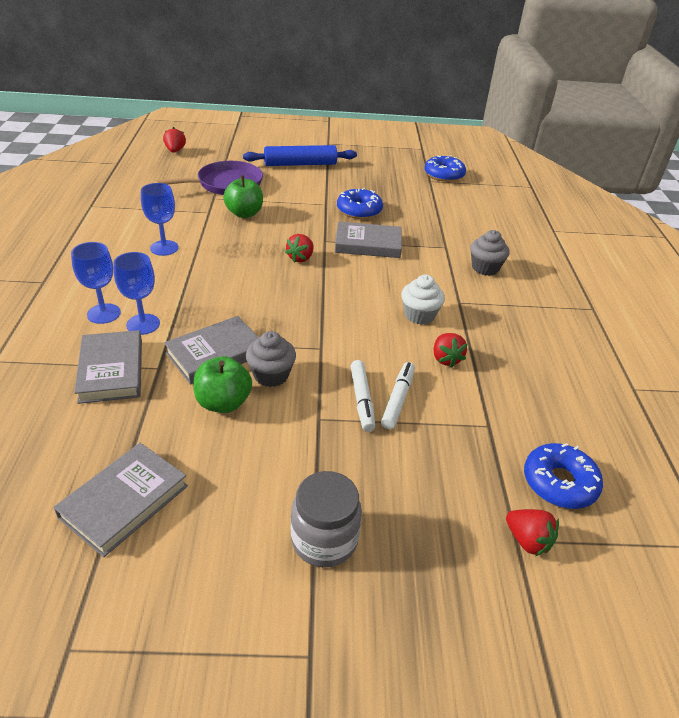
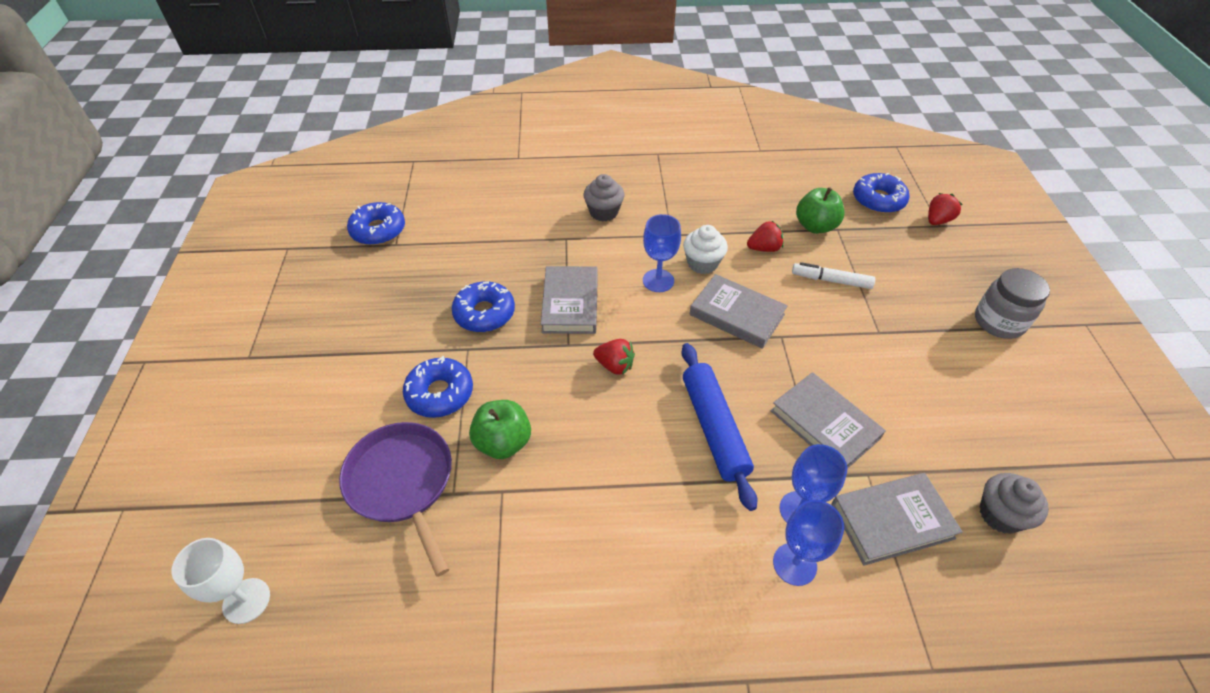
camera: 90 degrees left, 10 degrees up
grey book [53,443,188,557] -> grey book moved to [689,274,788,349]
blue goblet [141,183,179,256] -> blue goblet moved to [643,214,681,292]
red strawberry [163,127,186,153] -> white goblet [171,538,270,624]
green apple [193,356,252,413] -> green apple moved to [796,187,844,234]
blue rolling pin [243,145,357,166] -> blue rolling pin moved to [681,343,757,511]
grey cupcake [246,331,296,387] -> grey cupcake moved to [979,473,1049,534]
white marker [351,360,375,432] -> none
none -> blue donut [403,356,473,418]

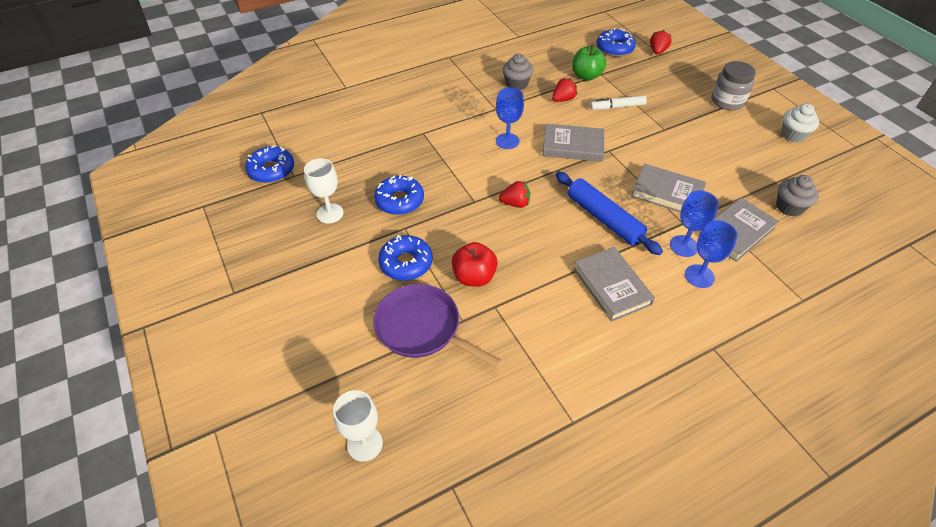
camera: 25 degrees left, 0 degrees up
green apple [469,400,531,459] -> red apple [452,242,498,287]
grey book [541,266,598,334] -> grey book moved to [573,247,655,322]
grey cupcake [584,174,625,222] -> grey cupcake moved to [503,54,533,90]
white cupcake [683,225,728,274] -> white cupcake moved to [781,104,819,143]
none -> white goblet [304,158,344,223]

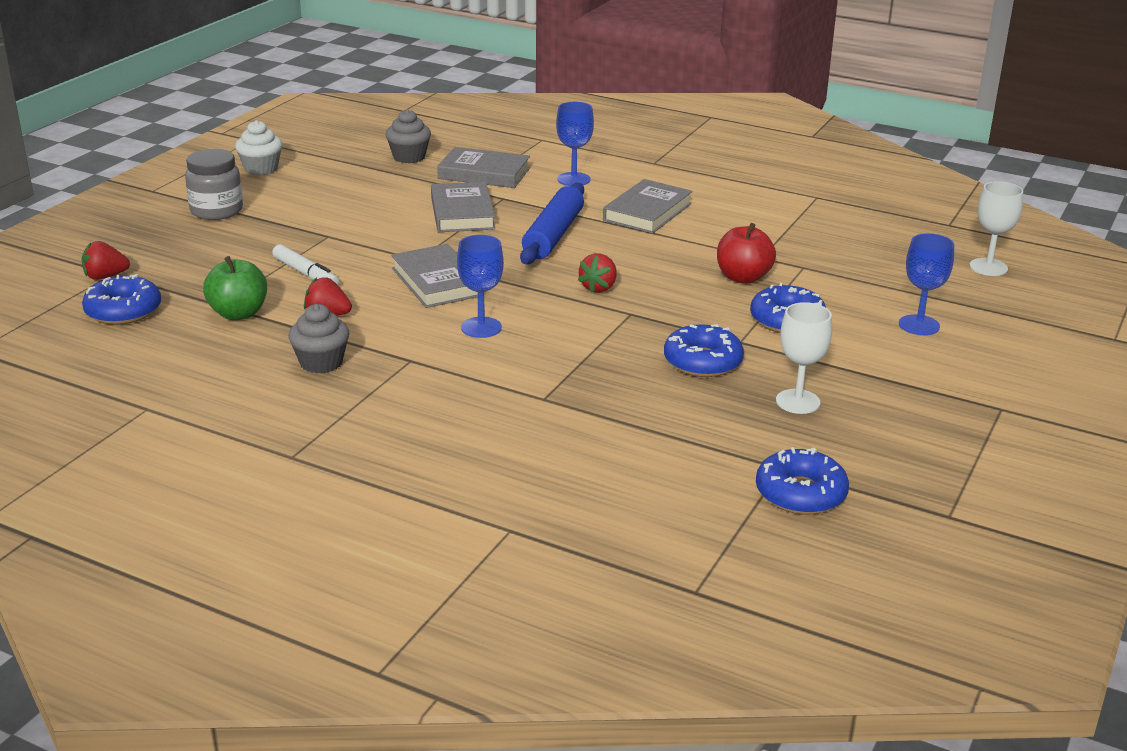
camera: 125 degrees left, 20 degrees down
purple pan [373,284,502,368] -> none
red strawberry [499,181,530,208] -> red strawberry turned 120 degrees counterclockwise [578,253,617,293]
blue goblet [670,190,719,257] -> blue goblet moved to [899,233,954,335]

